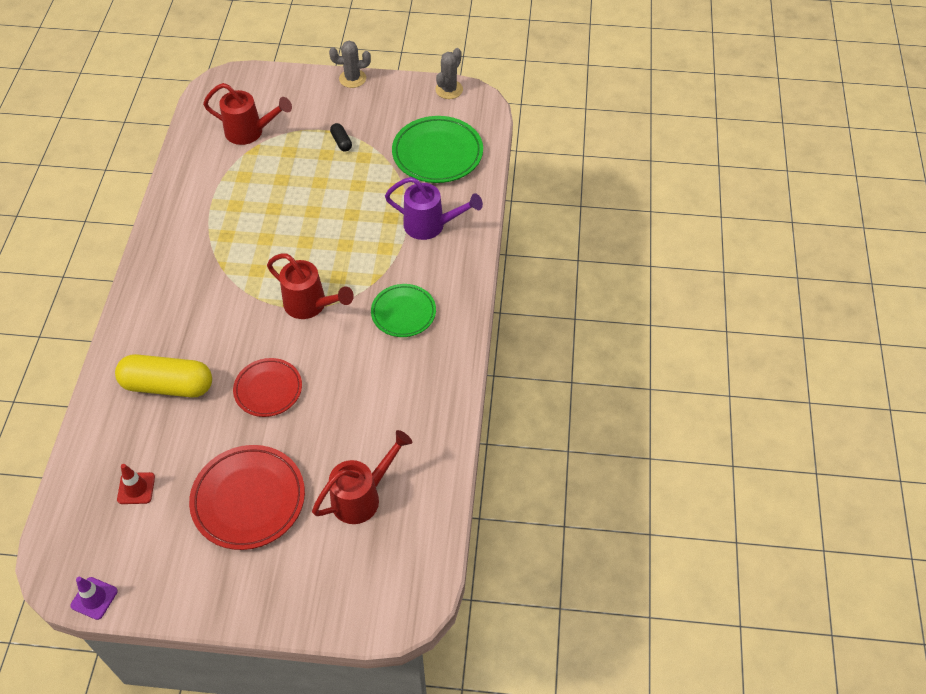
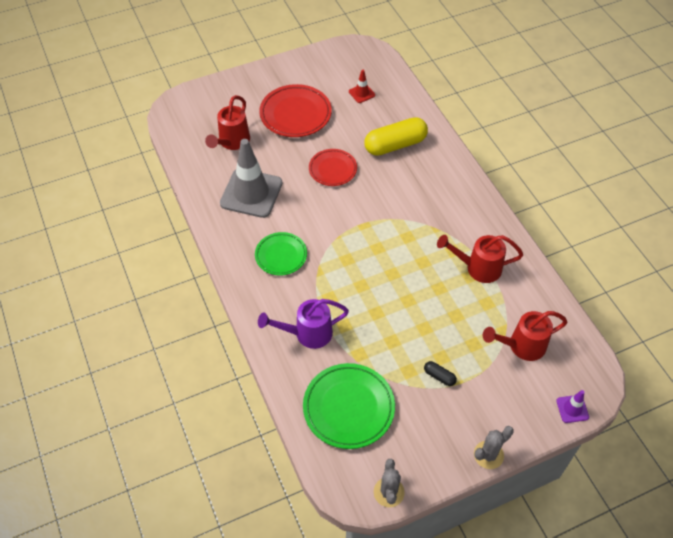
camera: 150 degrees right, 0 degrees up
purple traffic cone [70,577,118,620] -> purple traffic cone moved to [556,390,589,423]
red watering can [267,253,354,319] -> red watering can moved to [437,235,523,283]
none -> grey traffic cone [220,139,282,218]

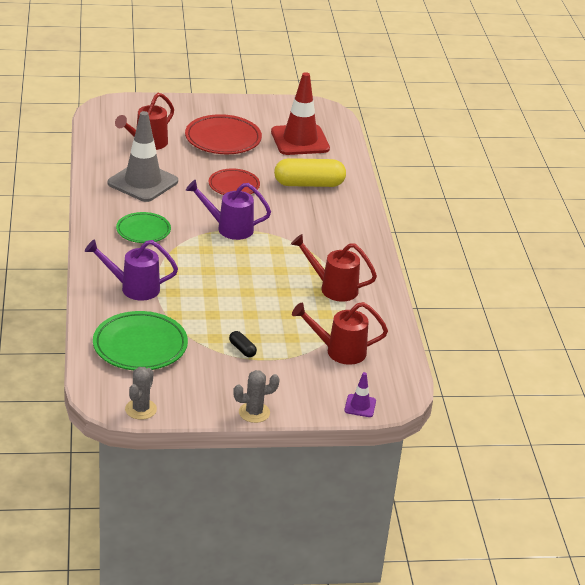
camera: 15 degrees right, 20 degrees down
red traffic cone [349,70,375,103] -> red traffic cone [271,72,330,155], size x2.27
none -> purple watering can [186,180,271,240]

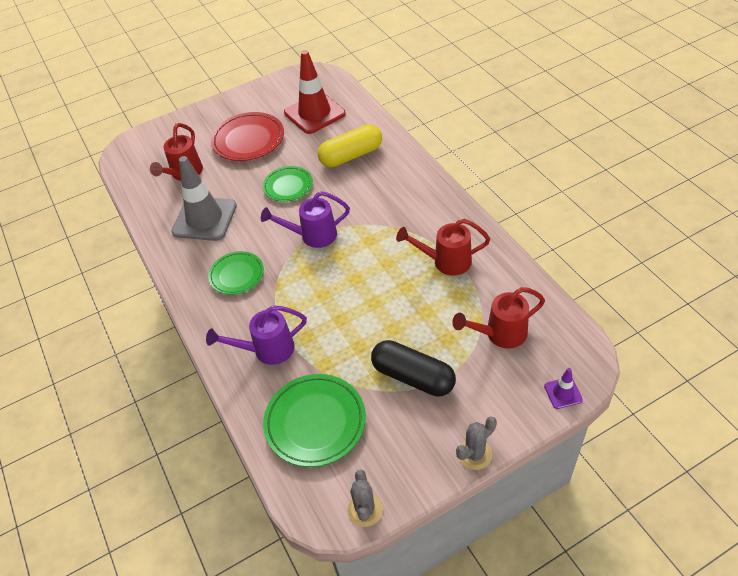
camera: 15 degrees left, 15 degrees up
red plate [209,169,260,195] -> green plate [263,166,313,202]
black capsule [229,331,257,357] -> black capsule [371,340,456,397], size x2.28

